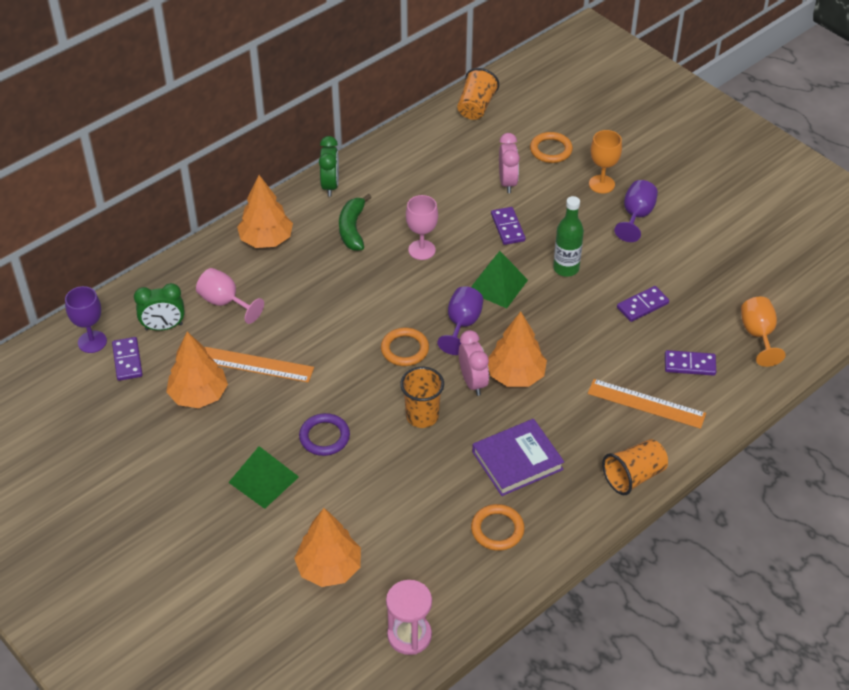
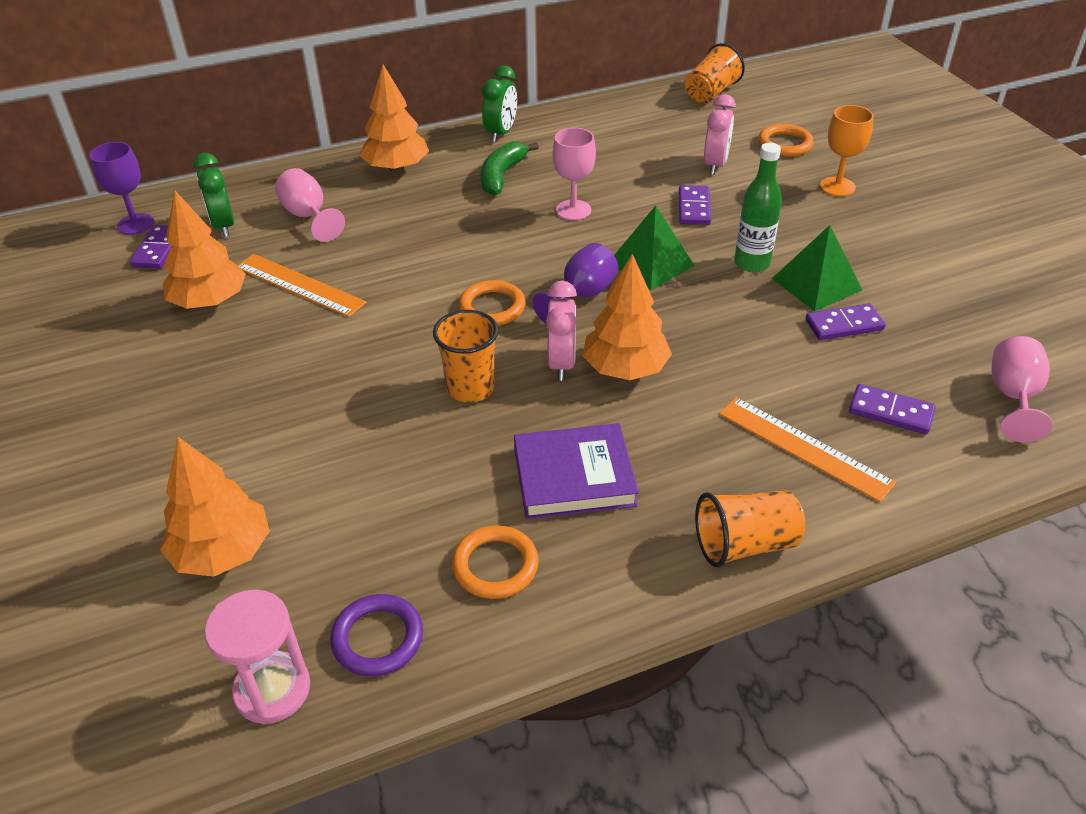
camera: 20 degrees right, 5 degrees down
green clock [134,283,185,331] -> green clock turned 60 degrees clockwise [193,153,234,237]
green pyramid [228,446,299,509] -> green pyramid moved to [772,225,862,311]
purple ring [299,413,350,456] -> purple ring moved to [330,594,423,676]
purple goblet [614,180,658,242] -> none
orange goblet [741,297,786,367] -> pink goblet [991,336,1053,442]

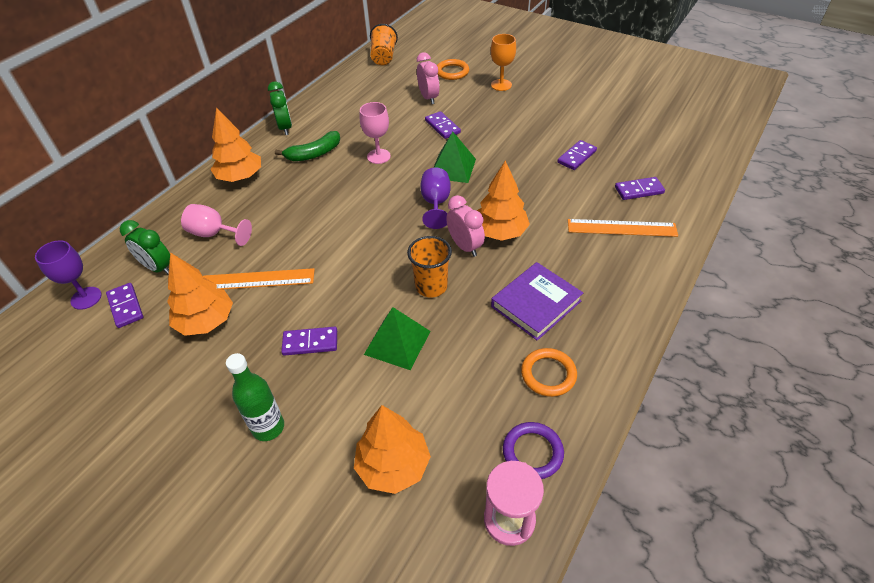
camera: 35 degrees left, 5 degrees up
orange ring [459,280,526,326] -> none
green banana [481,141,539,196] -> green banana turned 105 degrees counterclockwise [275,131,340,161]
orange cup [695,490,805,567] -> none
green bottle [734,143,782,272] -> green bottle moved to [226,353,284,441]
green pyramid [772,225,862,311] -> green pyramid moved to [364,307,431,370]
pink goblet [991,336,1053,442] -> none
none -> purple domino [281,327,337,356]

